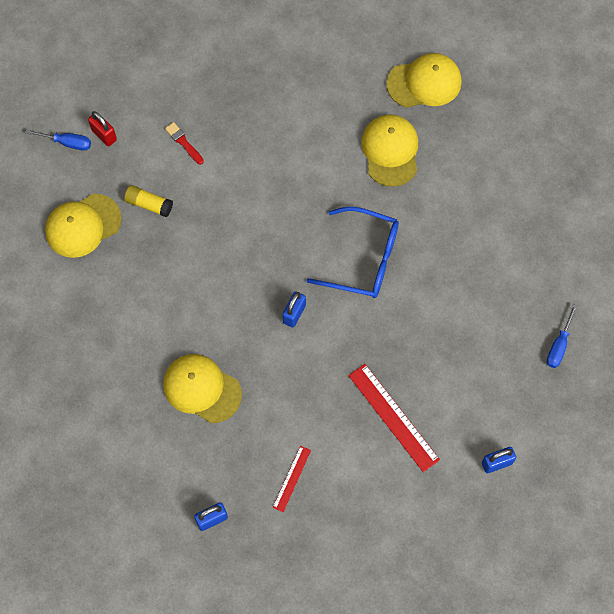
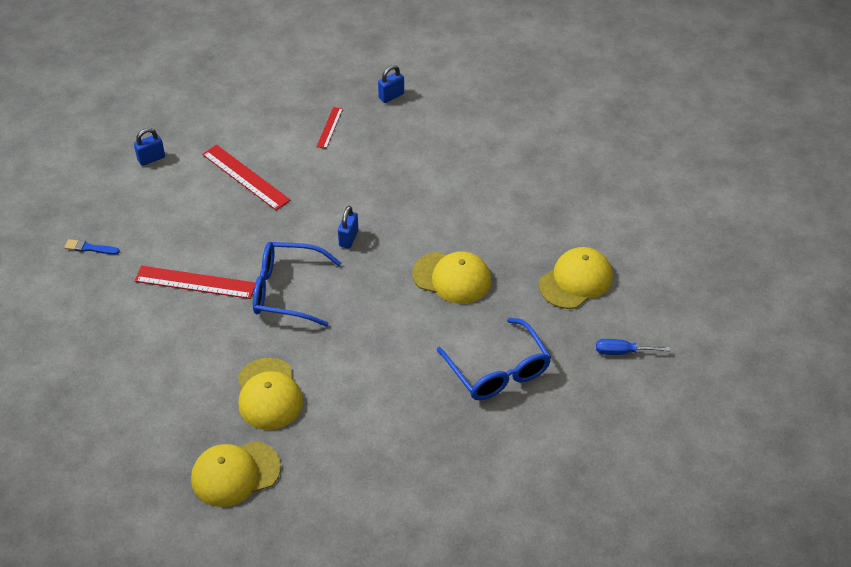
camera: 170 degrees right, 20 degrees down
red padlock [88,111,117,146] -> none
yellow glue stick [124,185,173,217] -> none
yellow cap [163,354,242,423] -> yellow cap moved to [412,251,491,304]
red brush [165,122,204,164] -> blue glasses [437,318,551,400]
blue screwdriver [547,304,578,368] -> blue brush [64,239,120,254]
none -> red ruler [135,266,256,299]

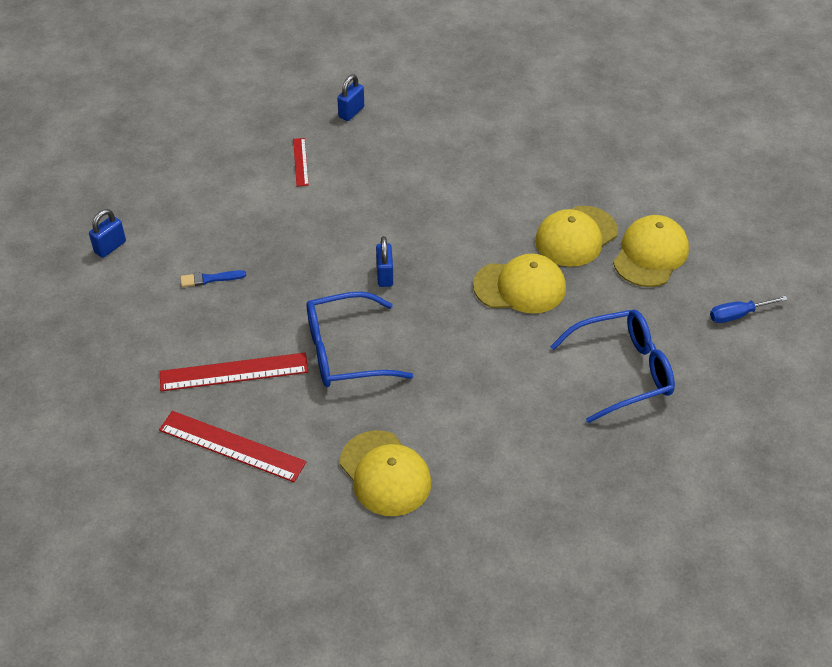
camera: 20 degrees left, 0 degrees up
blue brush [64,239,120,254] -> blue brush moved to [181,270,246,287]
yellow cap [191,441,281,507] -> yellow cap moved to [535,206,618,267]
red ruler [202,145,290,210] -> red ruler moved to [159,411,306,482]
blue glasses [437,318,551,400] -> blue glasses turned 60 degrees counterclockwise [550,309,675,423]

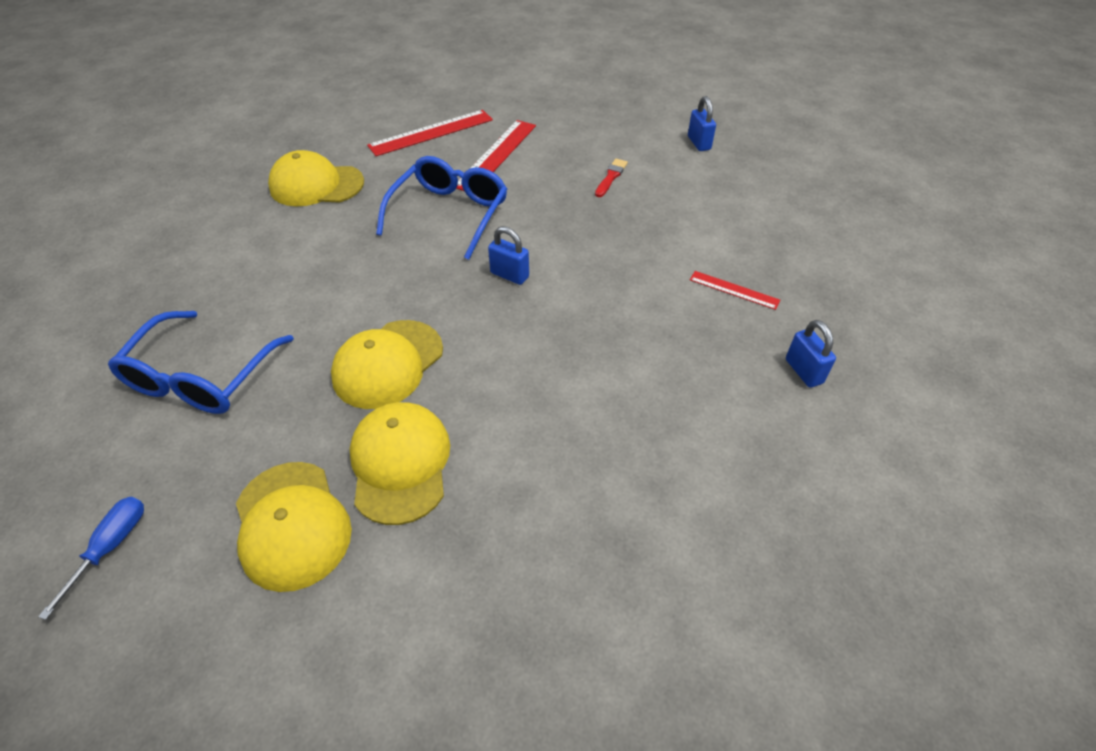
camera: 125 degrees right, 0 degrees up
blue brush [181,270,246,287] -> red brush [595,159,628,197]

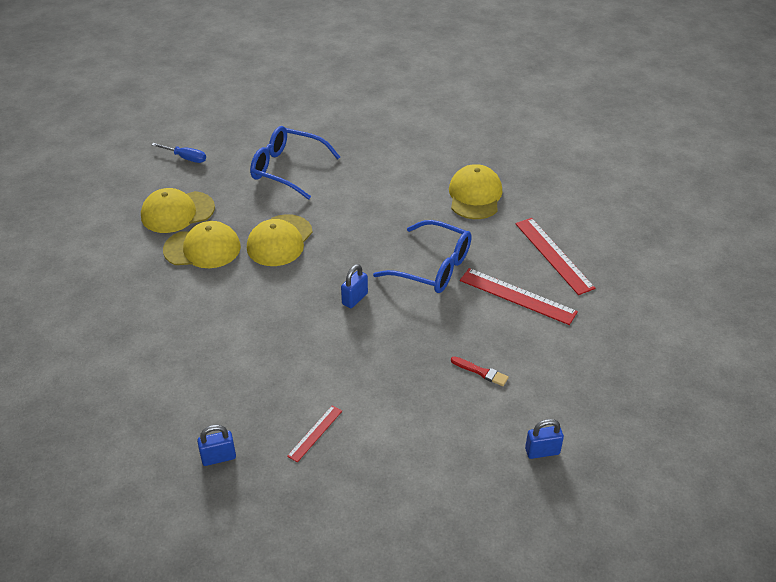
camera: 95 degrees right, 5 degrees down
yellow cap [331,320,443,409] -> yellow cap turned 105 degrees counterclockwise [247,214,313,266]

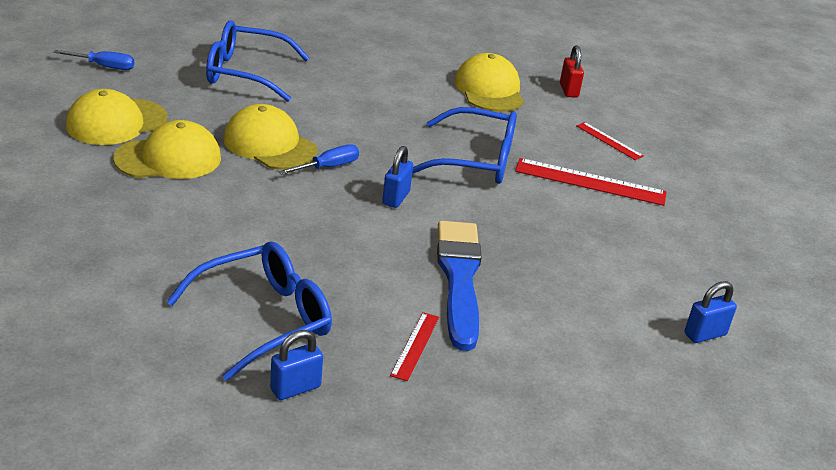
camera: 20 degrees left, 10 degrees down
yellow cap [247,214,313,266] -> yellow cap turned 120 degrees clockwise [224,104,318,170]
red brush [451,356,509,386] -> none
red ruler [515,218,595,295] -> red ruler [576,122,644,160], size x0.55
none -> blue glasses [166,241,332,381]
none -> blue screwdriver [278,144,359,175]
none -> blue brush [437,221,482,351]
none -> red padlock [560,45,584,98]

